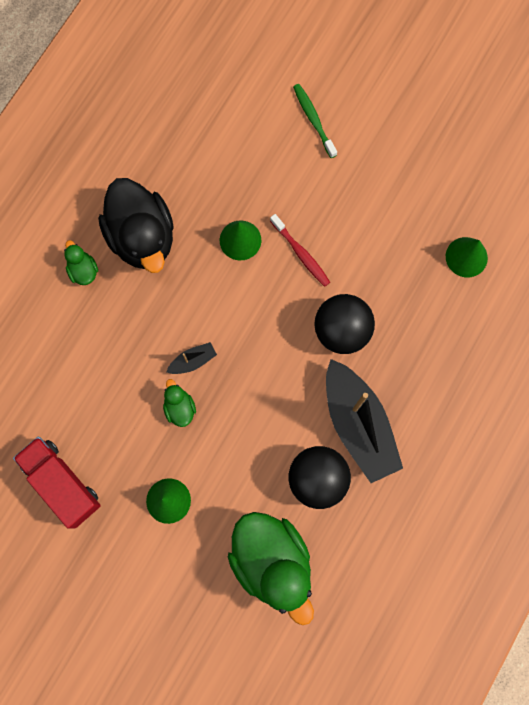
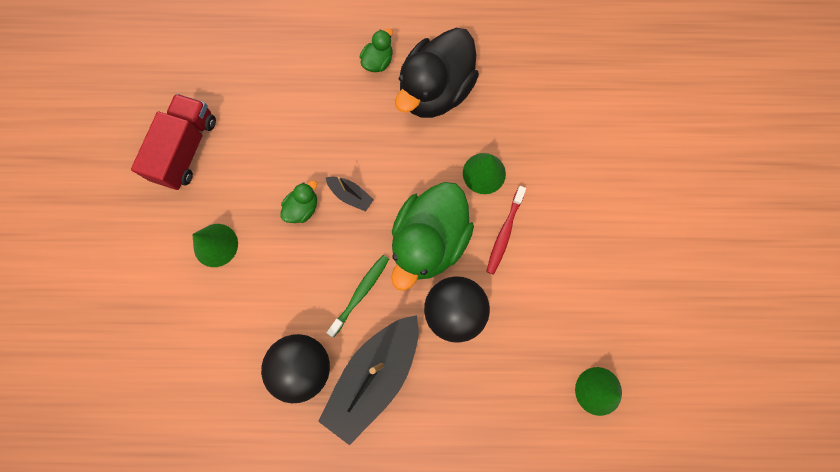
camera: 60 degrees right, 0 degrees up
green duck [228,512,314,625] -> green duck moved to [391,182,474,291]
green toothbrush [293,84,337,158] -> green toothbrush moved to [327,255,389,337]

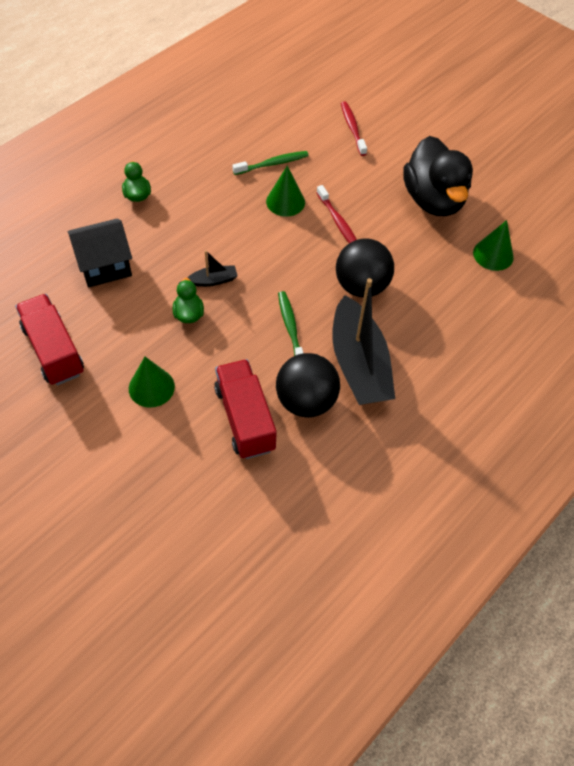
camera: 50 degrees left, 20 degrees down
green duck [391,182,474,291] -> none
black duck [395,28,479,118] -> black duck moved to [403,136,473,216]
none -> black house [68,218,132,288]
none -> red truck [214,359,277,459]
none -> green toothbrush [232,151,309,175]
none -> red toothbrush [341,101,367,156]

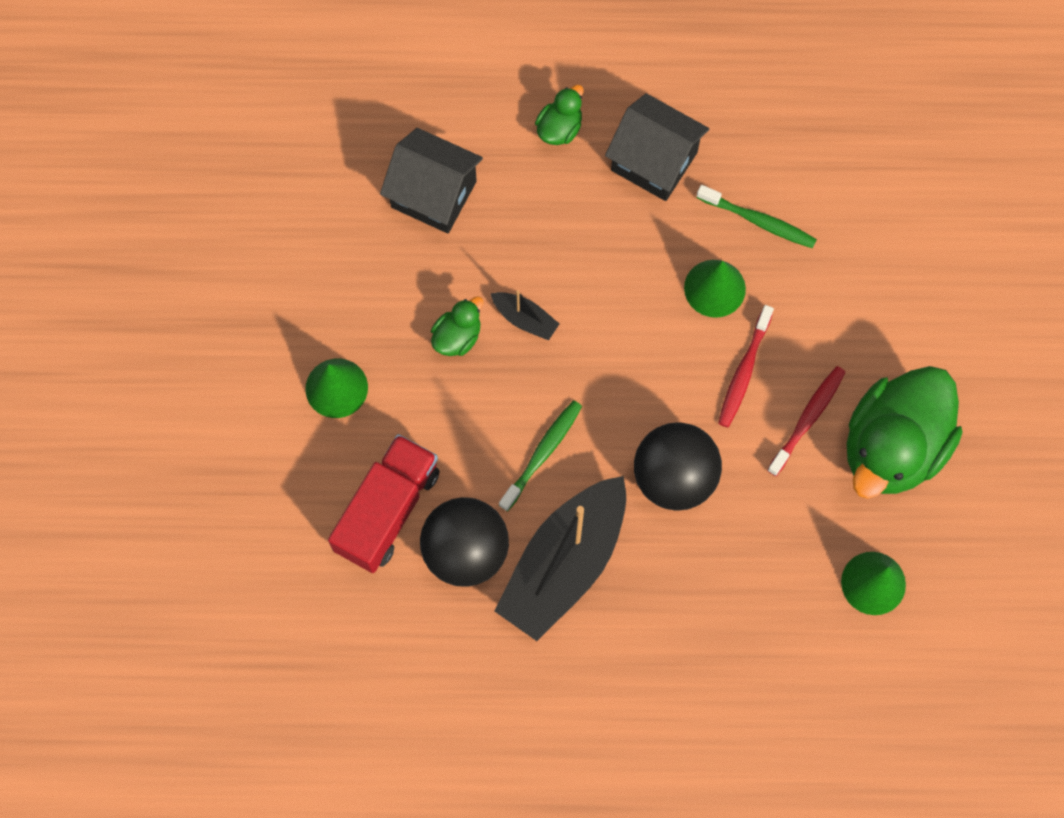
camera: 50 degrees right, 15 degrees up
red truck [16,294,84,385] -> none
red toothbrush [341,101,367,156] -> red toothbrush moved to [767,366,846,476]
black duck [403,136,473,216] -> green duck [847,366,963,499]
none -> black house [605,93,709,201]

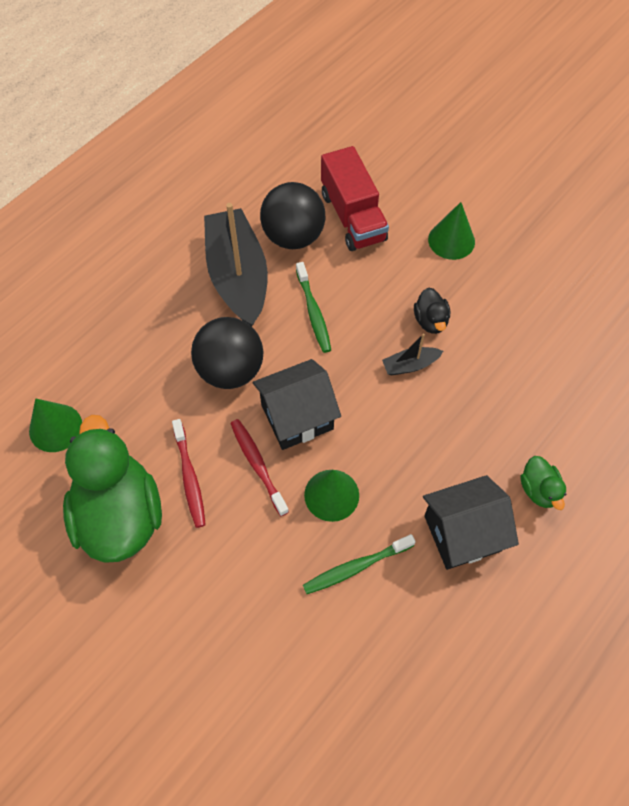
camera: 130 degrees right, 10 degrees down
black house [380,128,483,234] -> black house moved to [253,359,341,450]
green duck [431,296,483,356] -> black duck [414,287,450,334]

